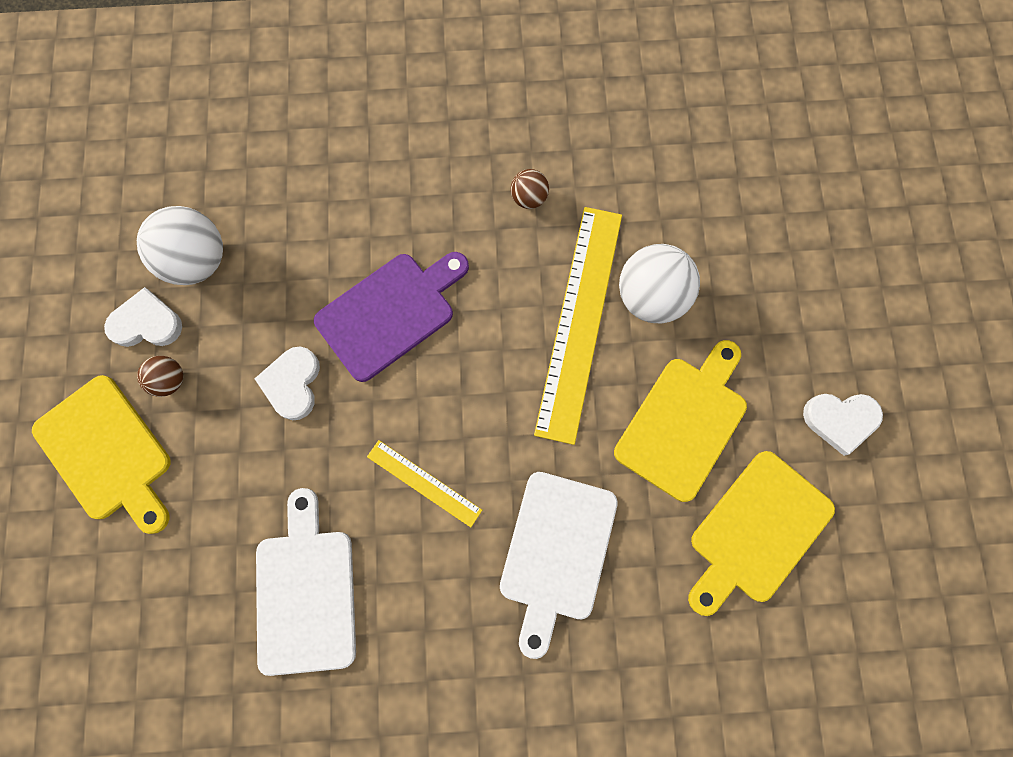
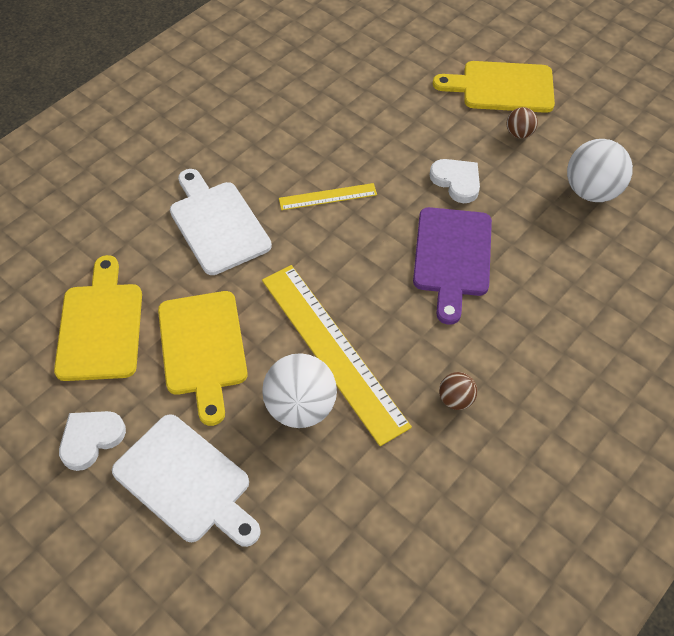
camera: 135 degrees right, 20 degrees down
white heart [104,287,182,347] -> none
white cutting board [256,488,356,676] -> white cutting board moved to [112,414,261,547]

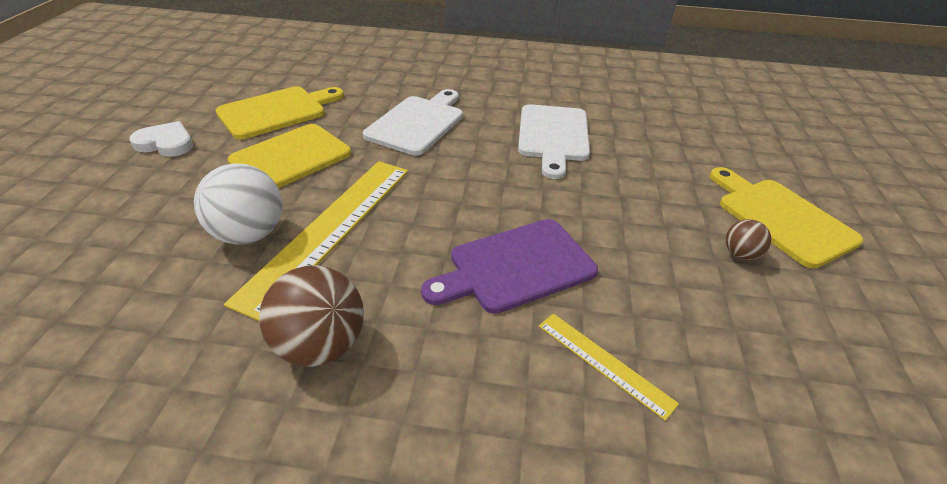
camera: 55 degrees right, 15 degrees down
white cutting board [112,414,261,547] -> white cutting board moved to [518,104,590,179]
yellow ruler [279,183,377,210] -> yellow ruler moved to [539,314,679,421]
white heart [430,159,480,203] -> none
brown ball [439,372,477,410] -> brown ball [259,265,364,367], size x1.92
white ball [567,139,633,202] -> none

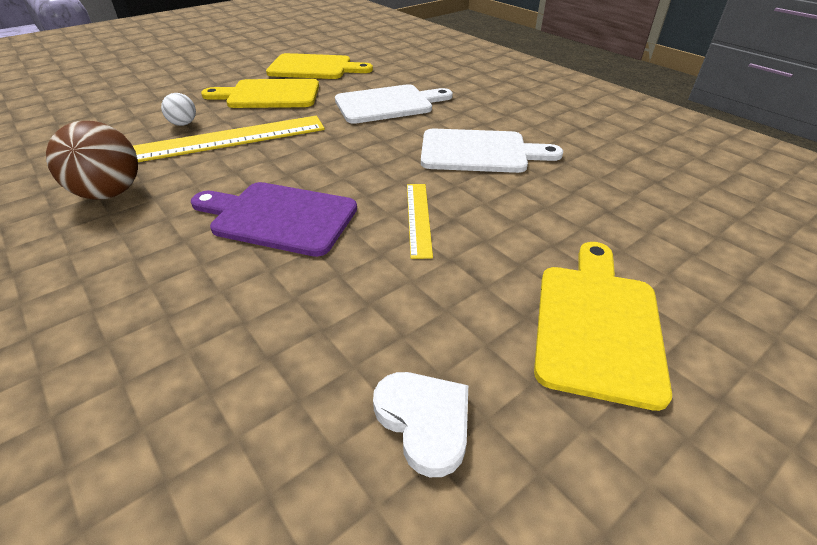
camera: 45 degrees right, 0 degrees up
white heart [129,121,193,157] -> white heart moved to [373,372,468,477]
white ball [194,164,282,245] -> white ball [161,93,196,126], size x0.52
white cutting board [518,104,590,179] -> white cutting board turned 135 degrees counterclockwise [421,129,563,173]
yellow ruler [539,314,679,421] -> yellow ruler moved to [407,184,433,259]
brown ball [726,219,772,260] -> none

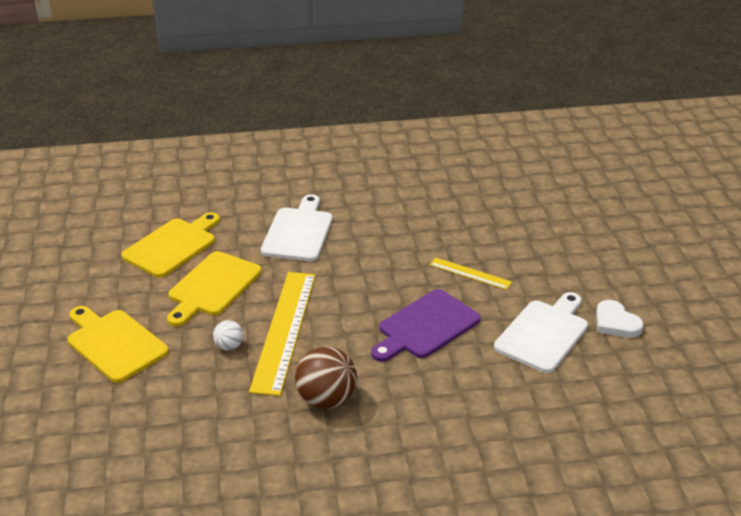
camera: 60 degrees left, 5 degrees down
white heart [373,372,468,477] -> white heart turned 120 degrees counterclockwise [596,300,644,338]
white cutting board [421,129,563,173] -> white cutting board moved to [494,292,588,373]
yellow cutting board [534,242,672,411] -> yellow cutting board moved to [68,306,169,383]

